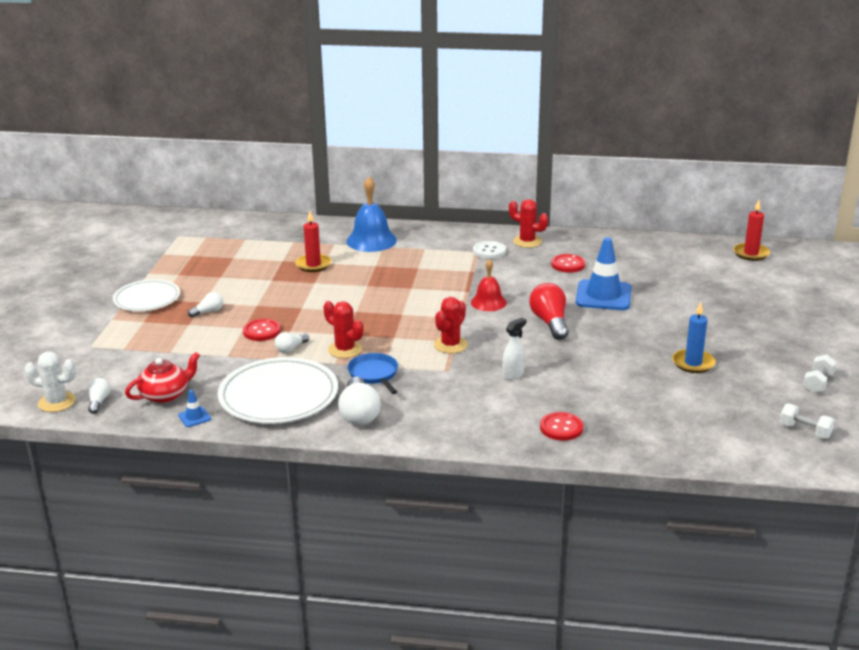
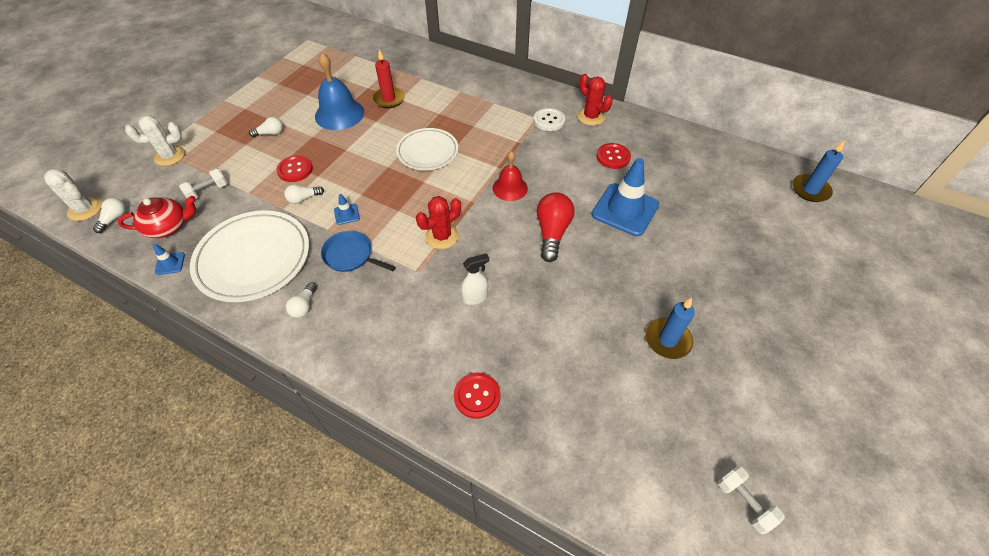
camera: 20 degrees right, 25 degrees up
white plate [113,279,180,311] -> white plate moved to [396,128,458,170]
red cactus [323,301,363,358] -> blue traffic cone [334,194,360,225]
white light bulb [338,377,381,425] -> white light bulb [285,283,317,318], size x0.54
blue bell [346,177,397,252] -> blue bell moved to [315,53,364,130]
blue pan [347,353,398,394] -> blue pan turned 60 degrees counterclockwise [321,231,396,272]
red candle [733,199,770,261] -> blue candle [793,140,845,202]
white dumbbell [803,355,836,393] -> white dumbbell moved to [179,168,227,199]
none -> white cactus [125,116,185,166]

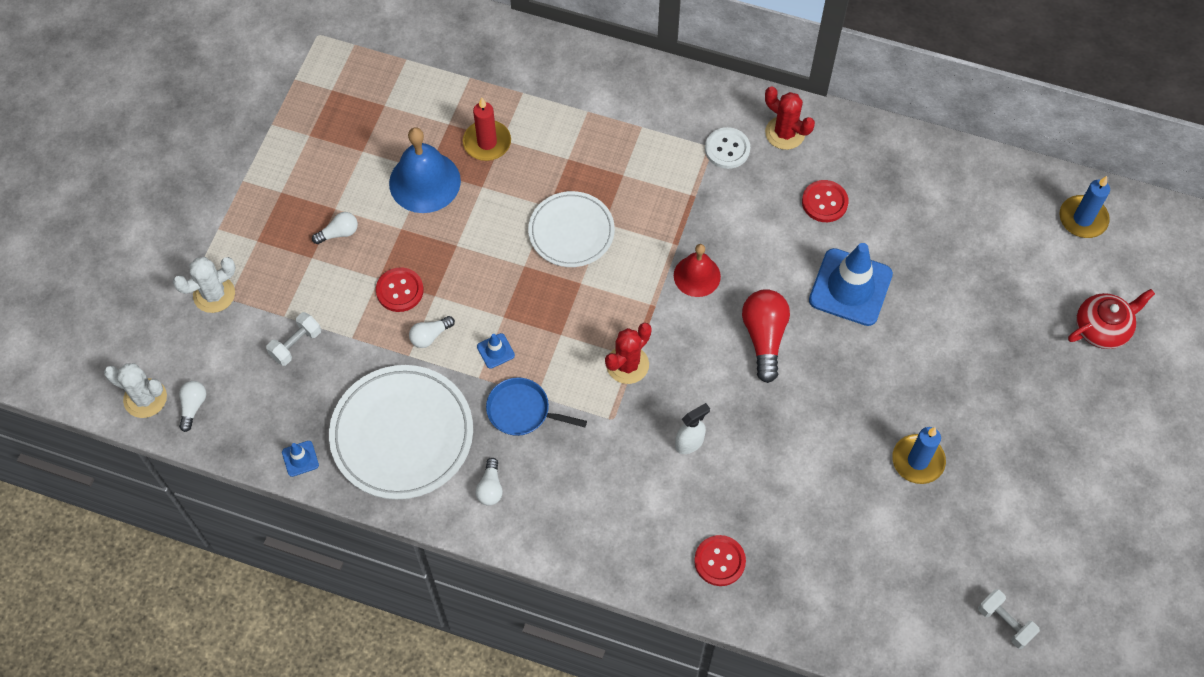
camera: 10 degrees left, 10 degrees up
red teapot [118,196,196,238] -> red teapot moved to [1068,289,1155,349]

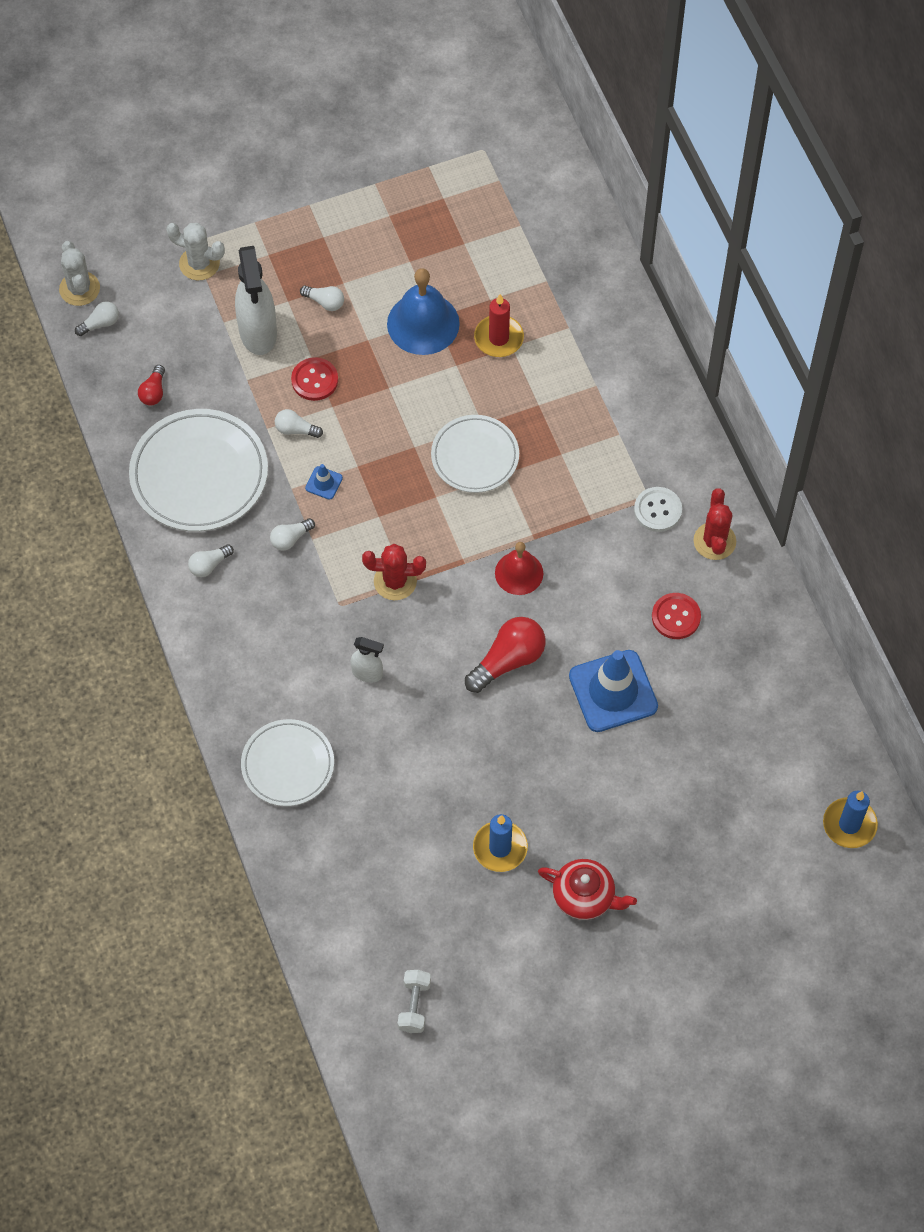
camera: 50 degrees right, 0 degrees up
white dumbbell [266,312,321,366] -> none
blue traffic cone [282,441,319,477] -> none
blue pan [486,377,587,436] -> white light bulb [270,518,315,551]
red button [694,535,746,586] -> white plate [241,719,334,806]
red teapot [1068,289,1155,349] -> red teapot moved to [538,859,637,920]
none -> red light bulb [138,365,165,406]
none -> white spray bottle [235,246,277,355]

